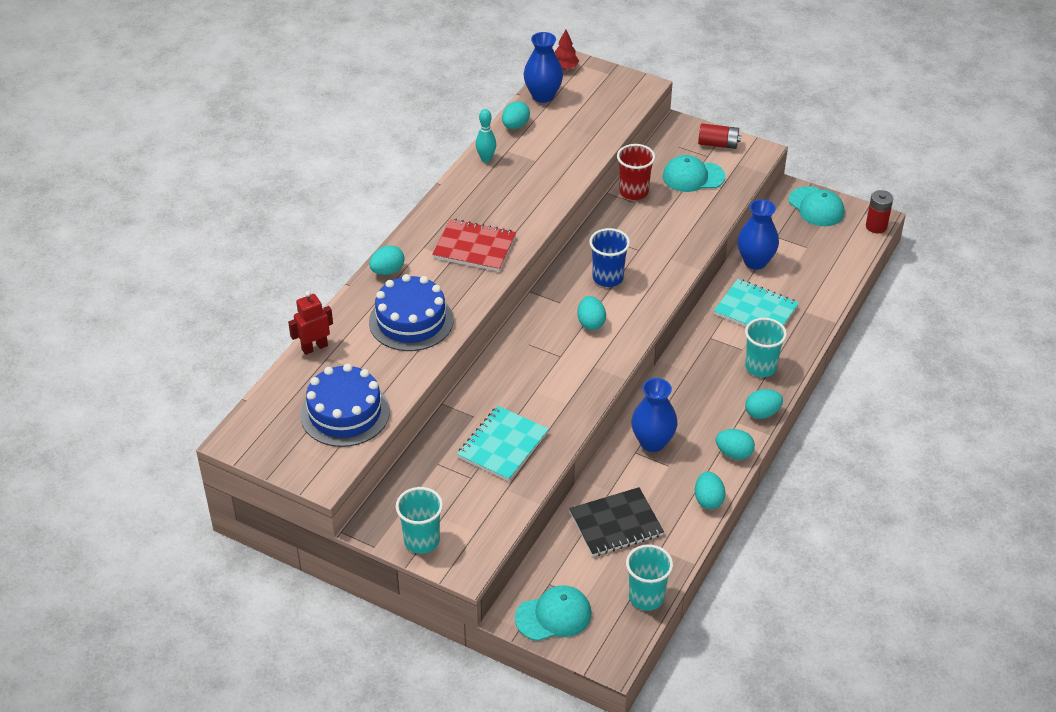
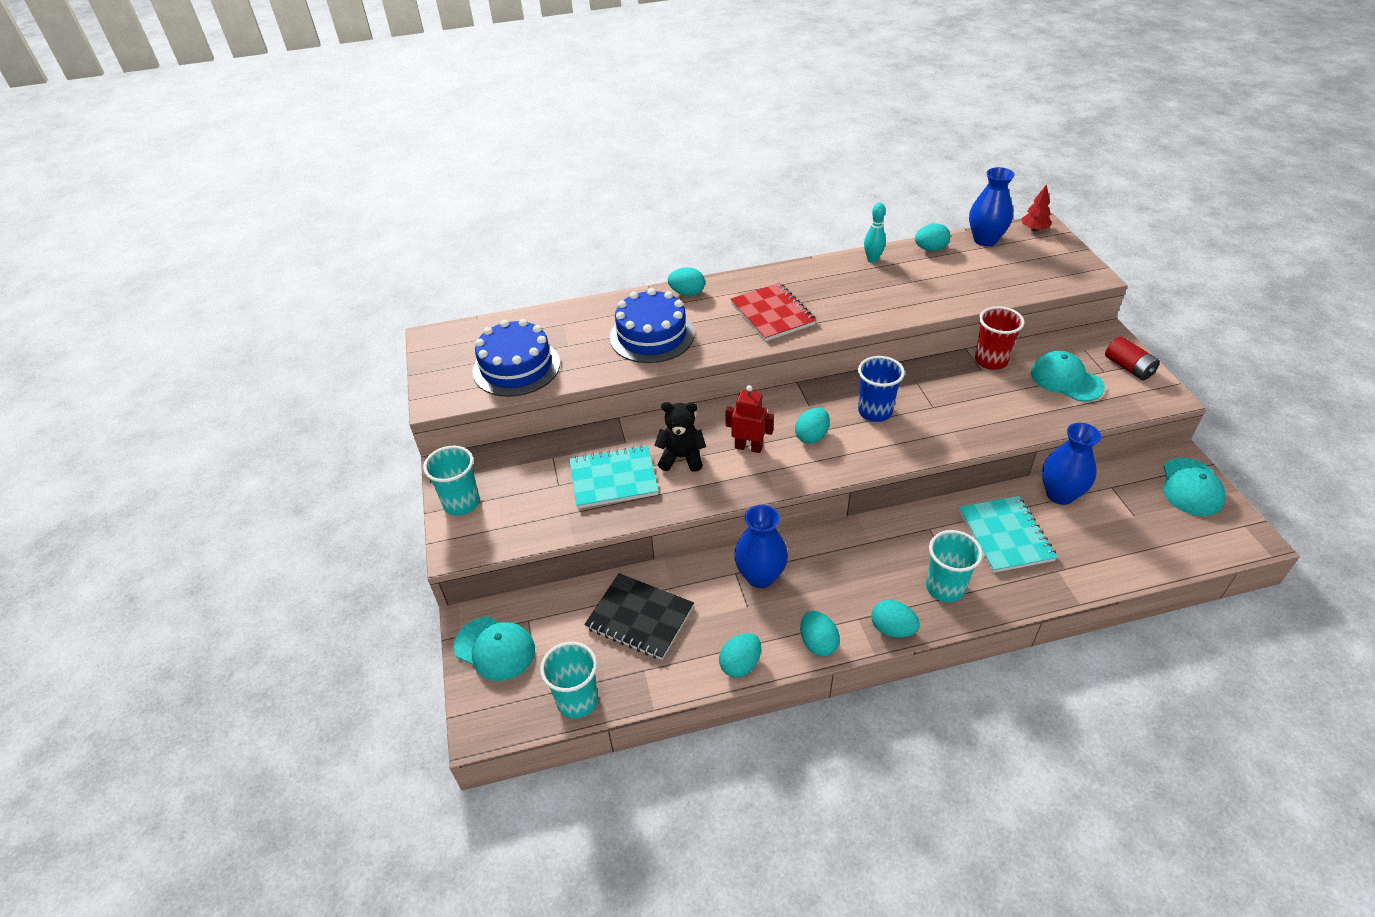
camera: 50 degrees right, 0 degrees up
red robot [288,291,333,355] -> red robot moved to [725,385,774,453]
red battery [866,190,893,233] -> none
none -> black teddy bear [654,402,706,472]

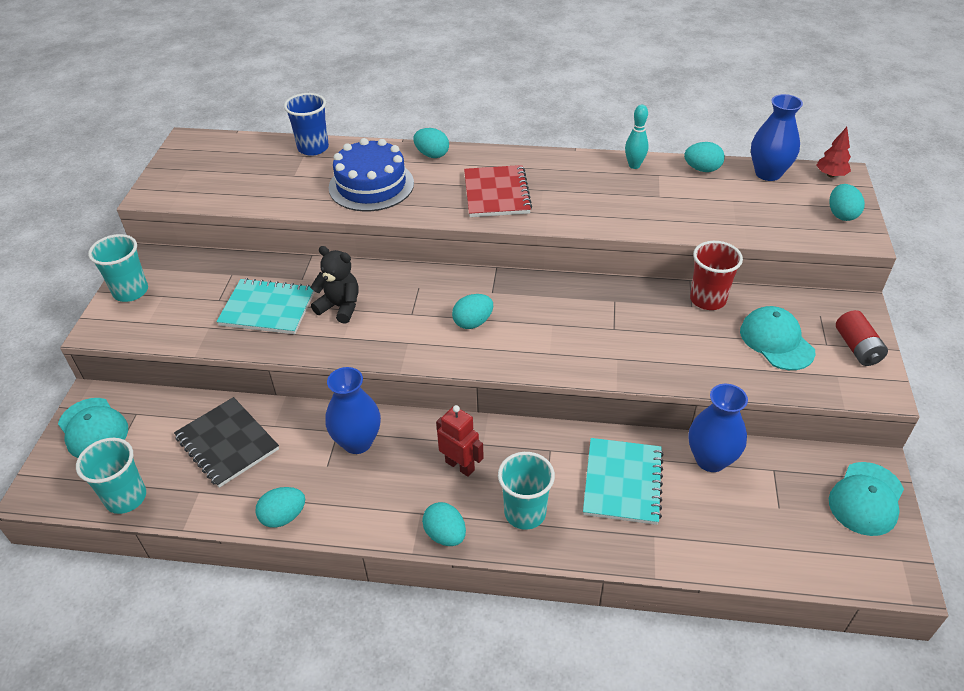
camera: 20 degrees right, 0 degrees up
blue cake [472,319,560,397] -> none
red robot [725,385,774,453] -> red robot moved to [436,405,484,477]
turquoise egg [800,611,840,656] -> turquoise egg moved to [829,184,865,221]
blue cup [858,356,905,422] -> blue cup moved to [284,93,329,156]

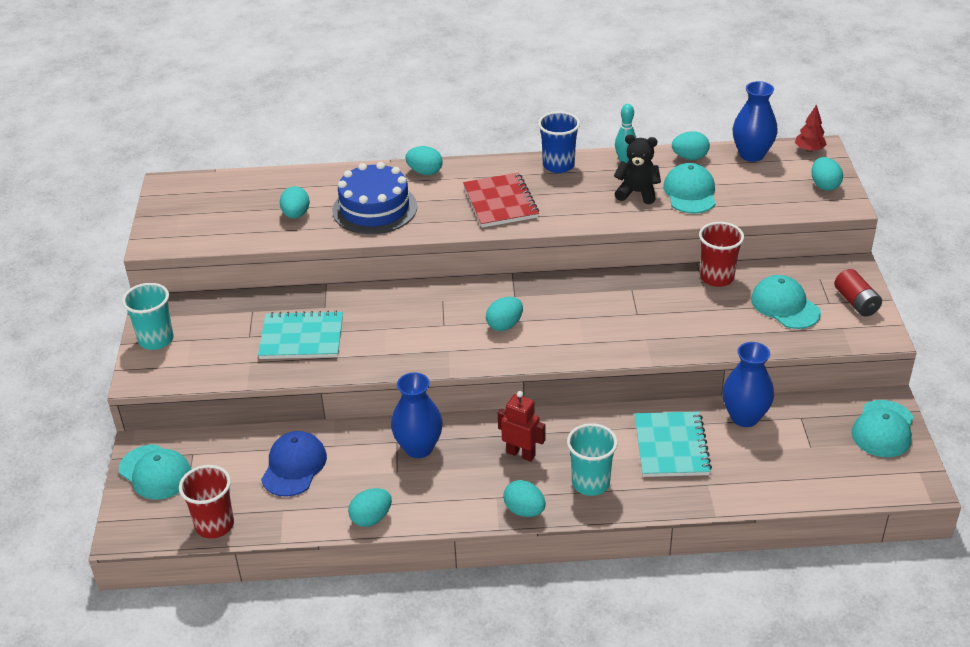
camera: 10 degrees left, 5 degrees down
turquoise cup [76,438,146,514] -> red cup [179,465,234,539]
black notebook [174,397,279,488] -> blue cap [261,431,327,497]
blue cup [284,93,329,156] -> blue cup moved to [538,111,580,173]
black teddy bear [310,246,359,324] -> black teddy bear moved to [614,135,661,204]
none -> turquoise egg [280,186,310,219]
none -> turquoise cap [663,163,716,214]

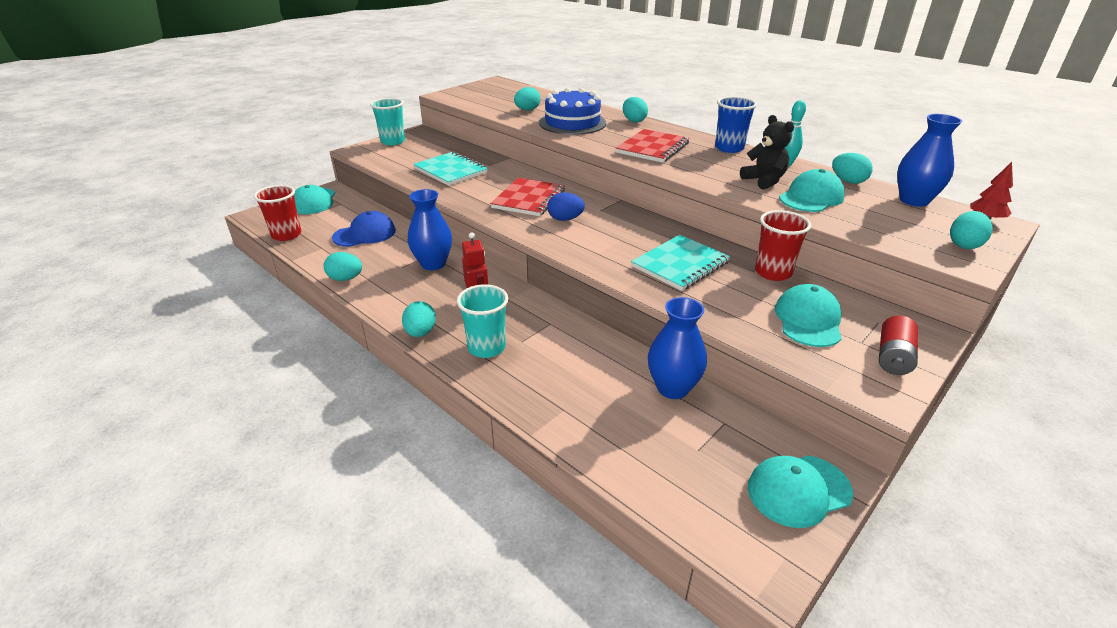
camera: 45 degrees right, 5 degrees down
turquoise egg [486,297,523,331] -> blue egg [547,192,585,221]
turquoise notebook [635,411,712,477] -> turquoise notebook moved to [631,235,730,291]
none -> red notebook [490,178,565,216]

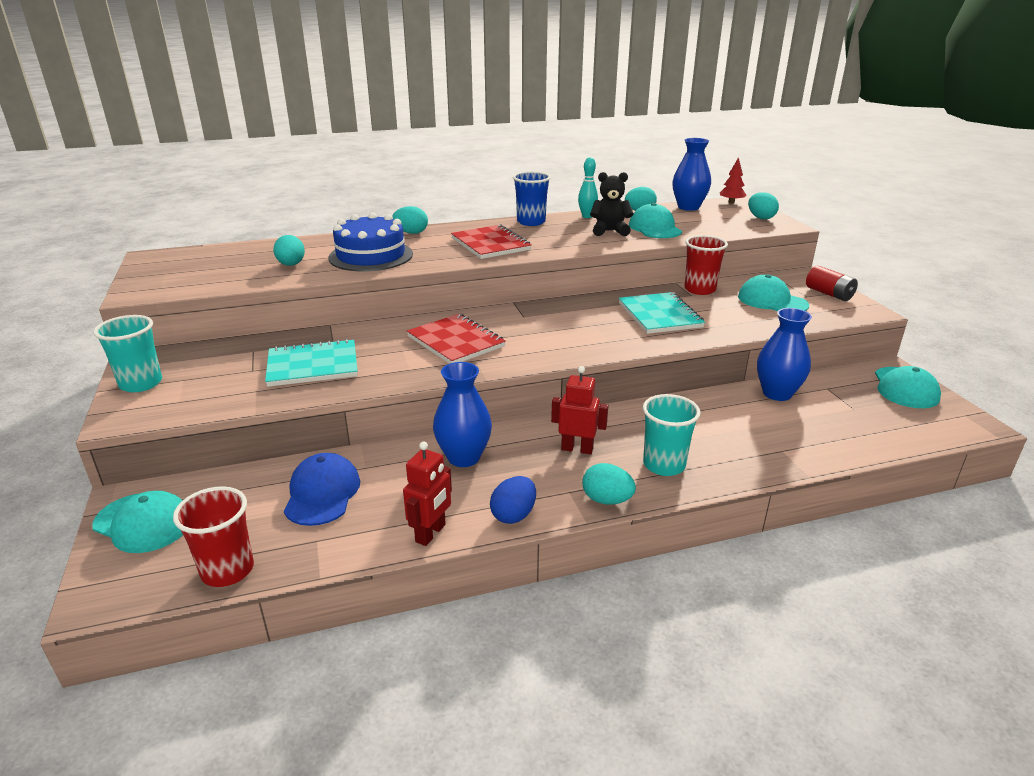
camera: 60 degrees left, 5 degrees down
turquoise egg [324,252,362,281] -> red robot [403,442,452,546]
blue egg [547,192,585,221] -> blue egg moved to [490,476,536,524]

